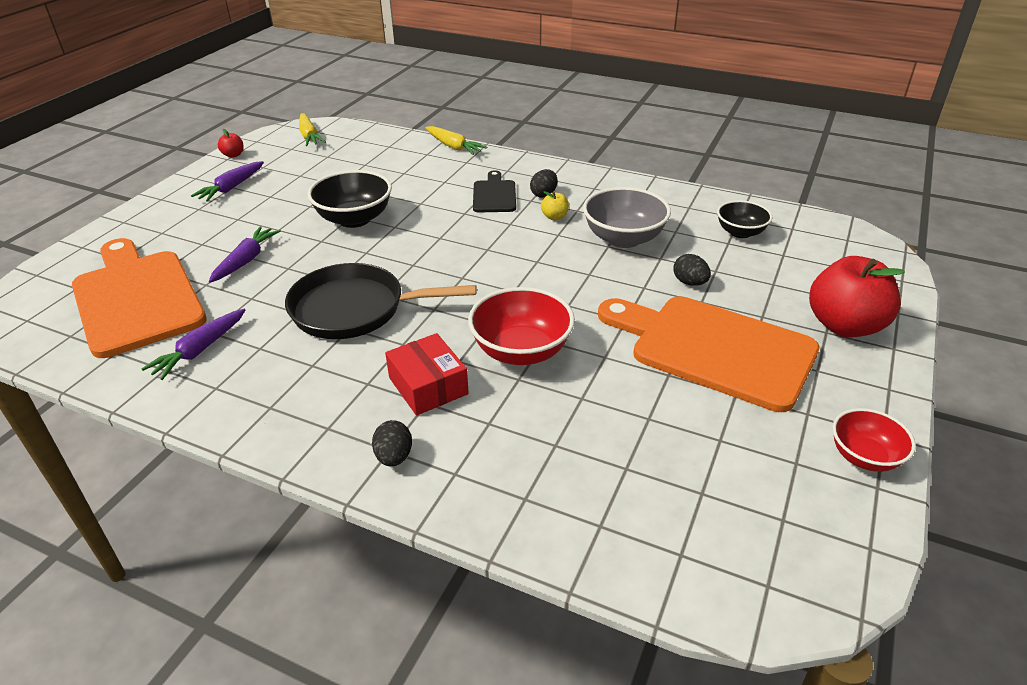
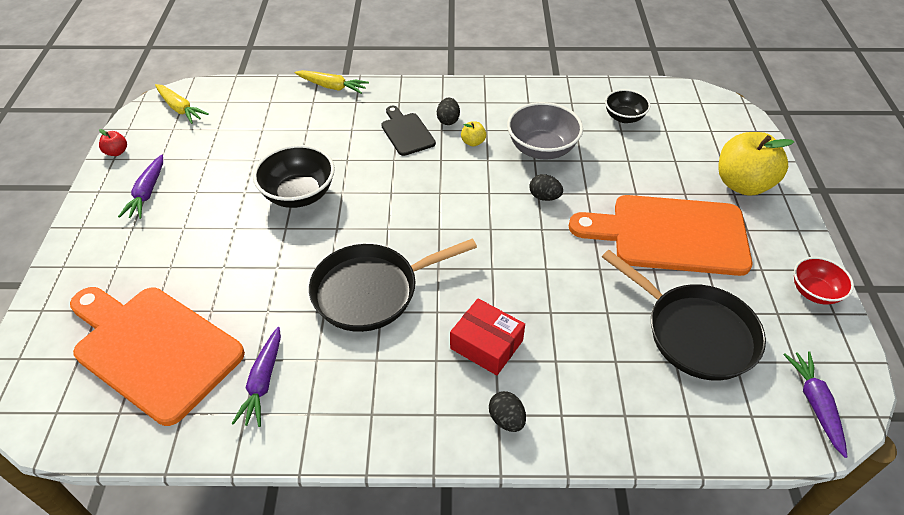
camera: 25 degrees left, 10 degrees up
purple carrot [209,226,281,283] -> purple carrot moved to [783,351,847,458]
red bowl [468,287,575,365] -> none
black egg [673,254,711,286] -> black egg moved to [529,174,563,201]
red apple [809,256,905,337] -> yellow apple [718,132,794,196]
none -> black pan [602,250,766,381]

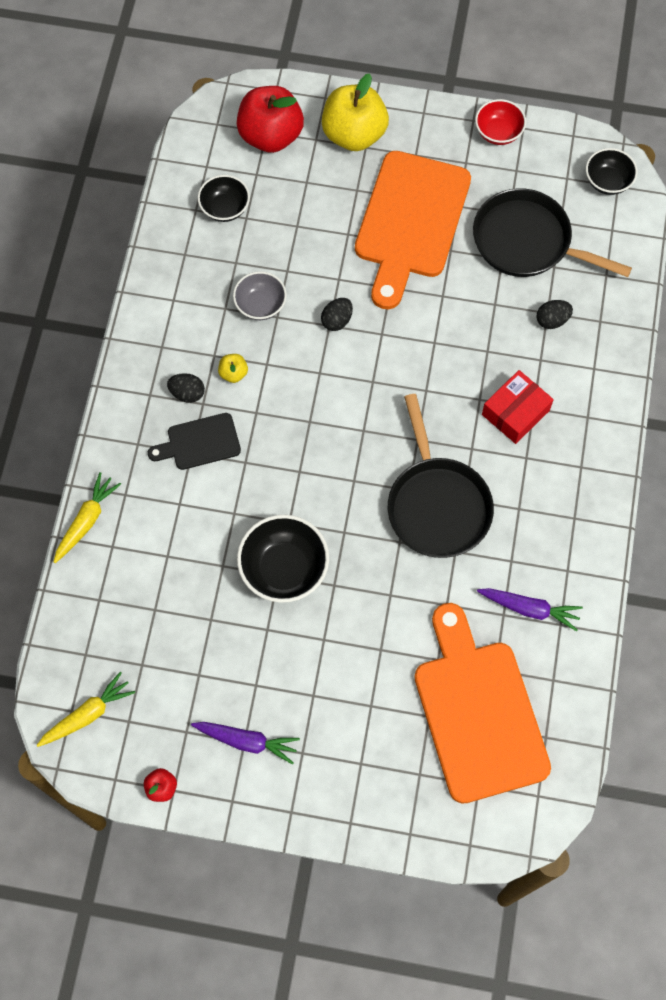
camera: 80 degrees left, 20 degrees up
orange cutting board [70,287,245,426] -> orange cutting board turned 120 degrees clockwise [414,603,551,804]
black egg [489,391,526,432] -> black egg moved to [537,300,573,329]
grey bowl [507,102,583,160] -> grey bowl [233,271,287,320], size x0.63
black pan [602,250,766,381] -> black pan turned 120 degrees counterclockwise [473,188,632,277]
purple carrot [783,351,847,458] -> black bowl [586,148,638,195]
none -> red apple [237,86,304,153]

